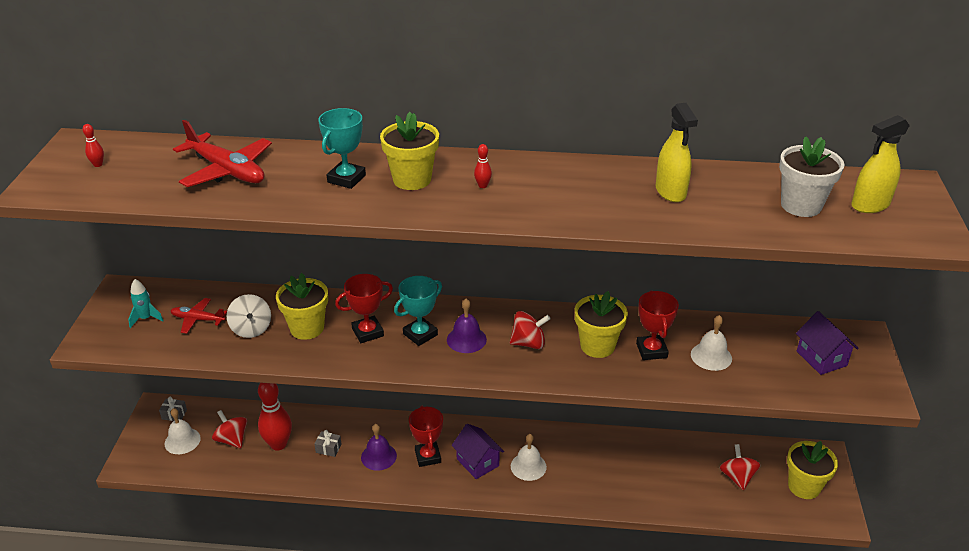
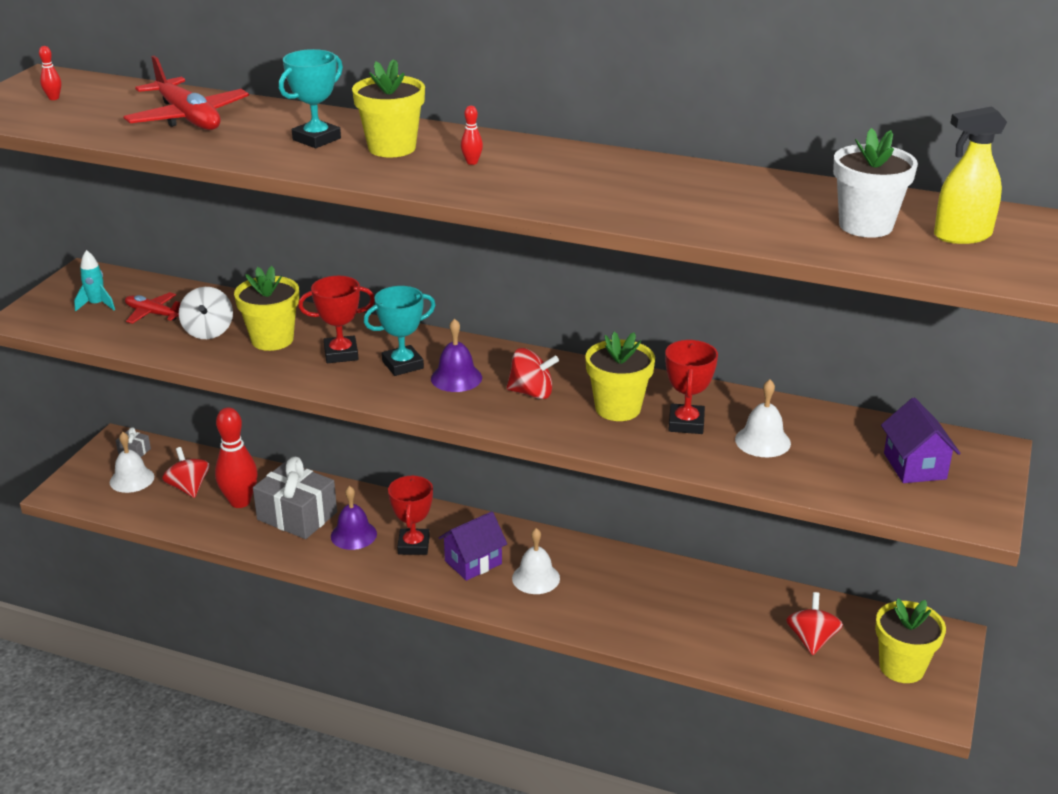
camera: 15 degrees right, 5 degrees down
grey gift [314,430,342,457] -> grey gift [253,457,337,539], size x2.33
purple house [452,424,504,479] -> purple house turned 75 degrees clockwise [438,511,507,581]
yellow spray bottle [656,103,698,202] -> none

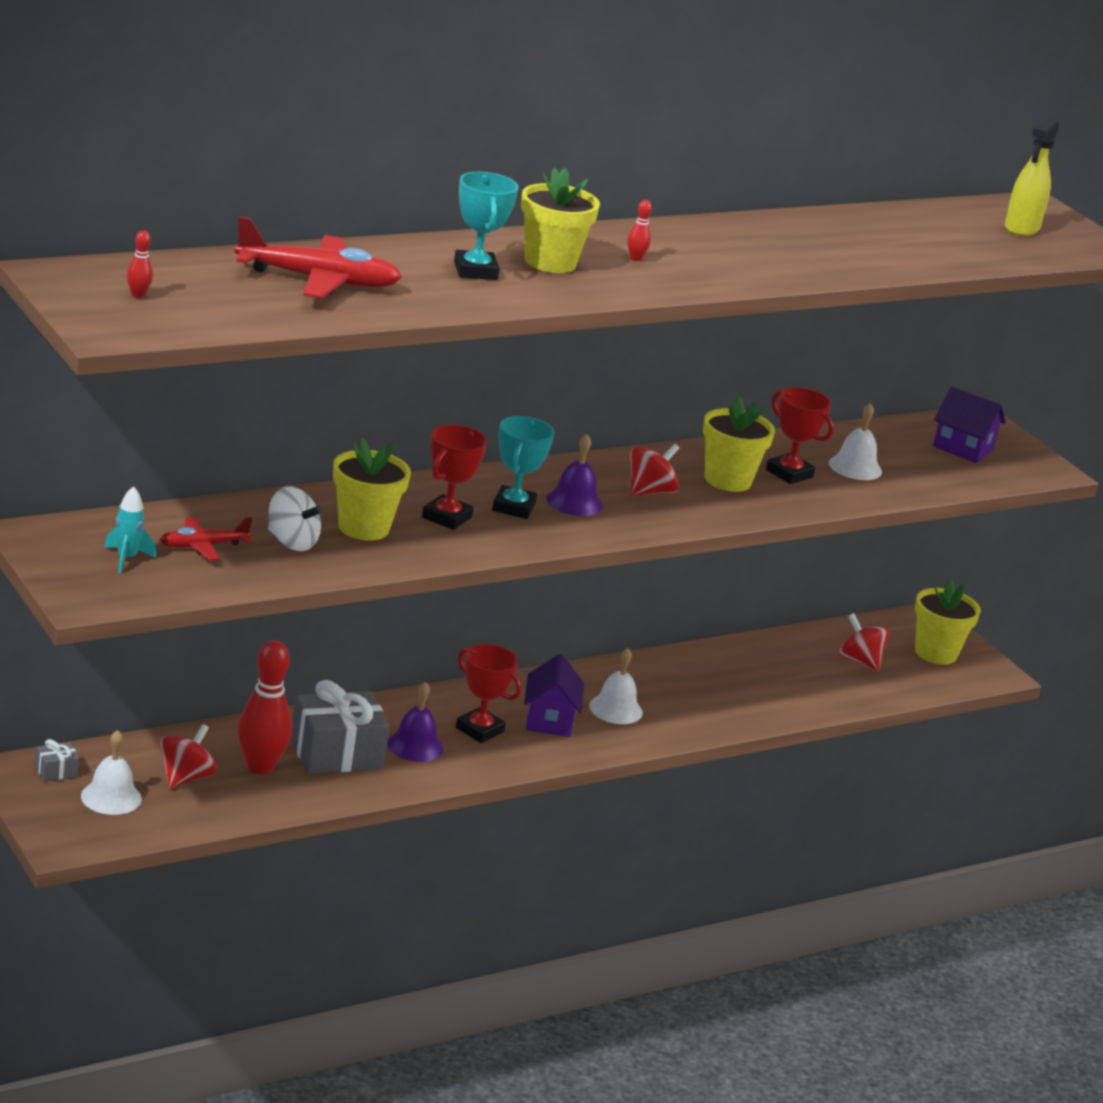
camera: 55 degrees left, 5 degrees down
red spinning top [162,447,210,498] -> red spinning top turned 105 degrees clockwise [159,724,217,788]
white flower pot [833,128,918,238] -> none

